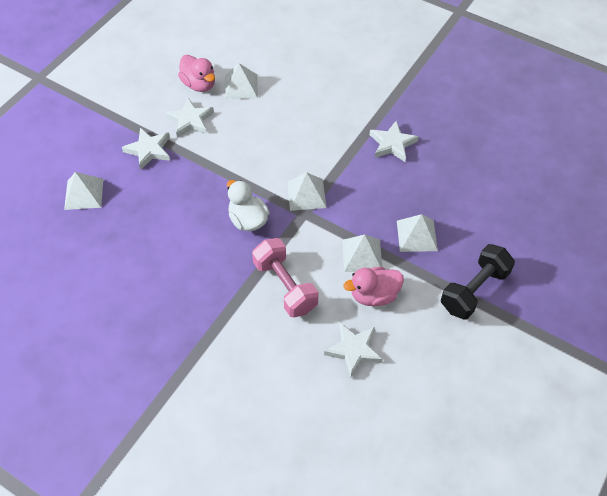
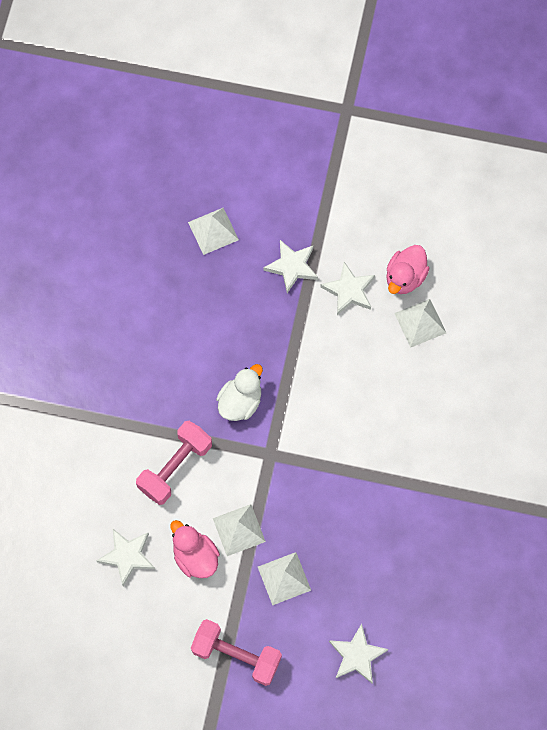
camera: 70 degrees right, 15 degrees up
white pyramid [287,172,327,211] -> none
white star [369,121,418,162] -> white star moved to [329,624,388,683]
black dumbbell [441,244,515,319] -> pink dumbbell [191,619,282,686]

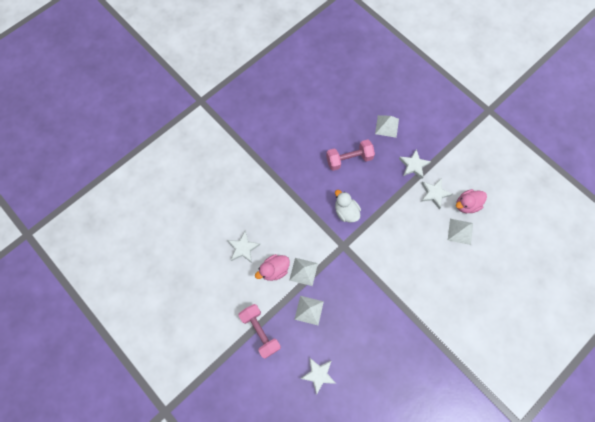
camera: 35 degrees right, 0 degrees up
pink dumbbell [136,421,212,505] -> pink dumbbell moved to [326,139,375,171]
pink duck [170,520,220,578] -> pink duck turned 120 degrees counterclockwise [255,254,290,281]
white duck [216,364,263,421] -> white duck turned 105 degrees counterclockwise [335,190,361,223]

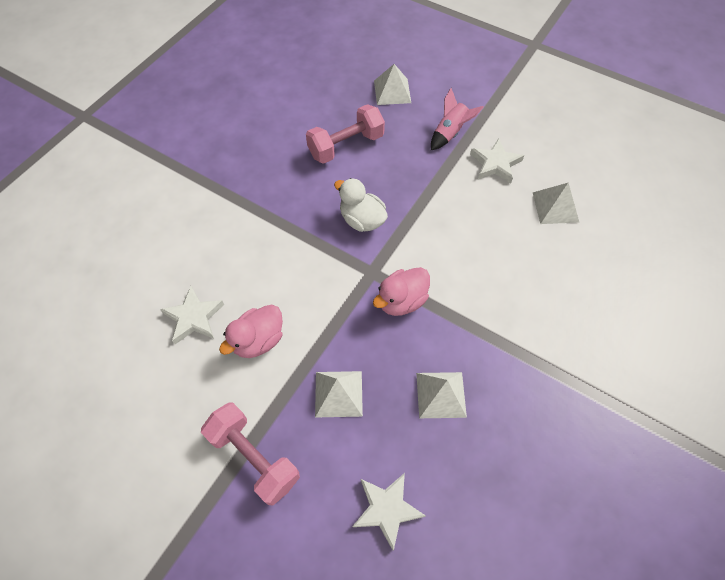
camera: 15 degrees left, 10 degrees down
white pyramid [289,258,318,286] -> white pyramid moved to [416,372,467,418]
white star [399,149,431,179] -> pink rocket [431,88,484,150]
pink duck [456,189,487,213] -> pink duck moved to [373,267,430,316]

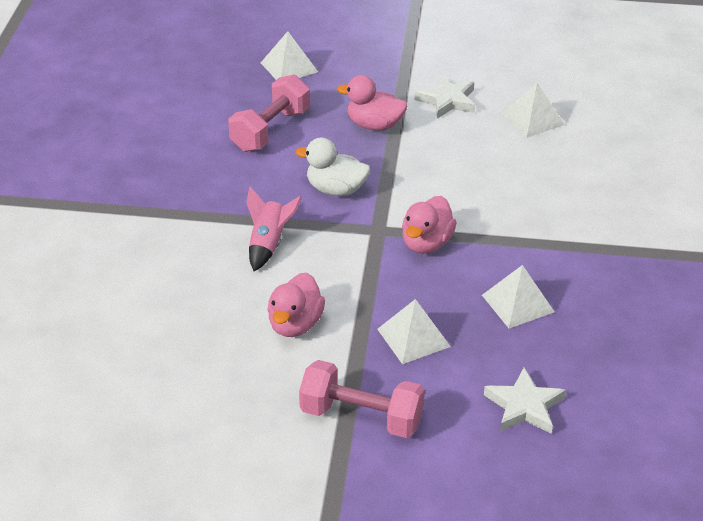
camera: 25 degrees left, 20 degrees down
white star [160,286,224,344] -> none
pink rocket [431,88,484,150] -> pink rocket moved to [246,187,302,271]
none -> pink duck [337,75,407,131]

